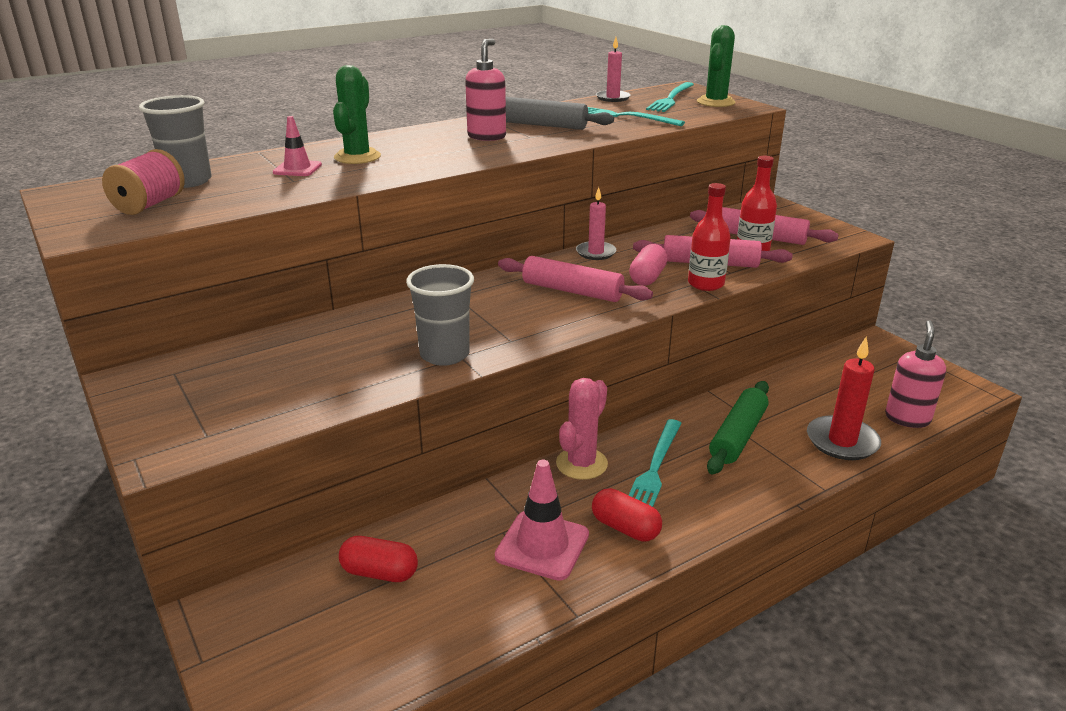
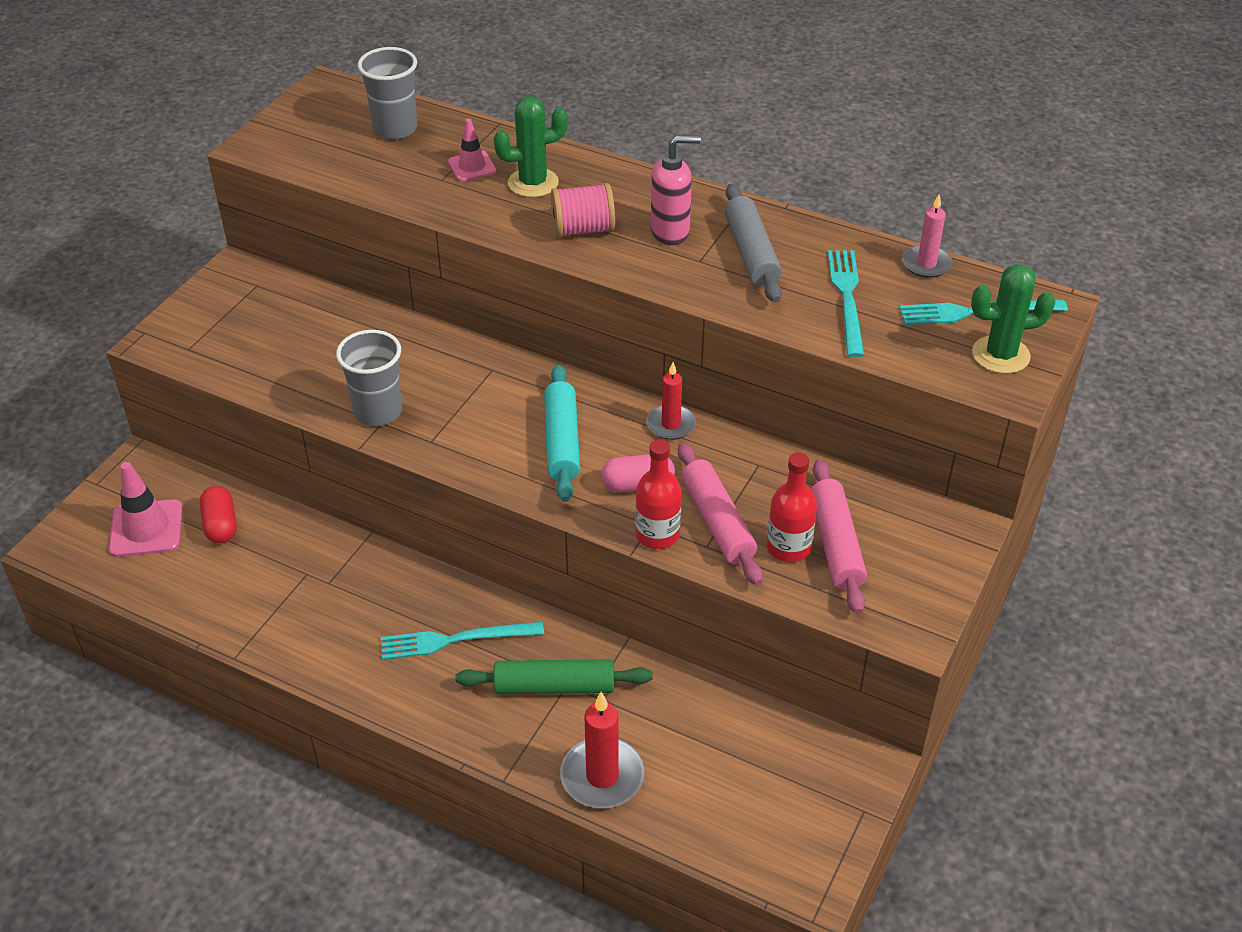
camera: 60 degrees right, 15 degrees up
pink spool [102,149,185,215] -> pink spool moved to [551,183,615,238]
pink traffic cone [495,460,589,581] -> pink traffic cone moved to [109,462,183,557]
pink rolling pin [498,256,653,302] -> turquoise rolling pin [544,365,580,502]
pink cactus [556,378,608,480] -> none
pink candle [576,187,616,260] -> red candle [646,362,696,440]
red capsule [592,488,662,542] -> none
pink soap dispenser [885,320,946,428] -> none

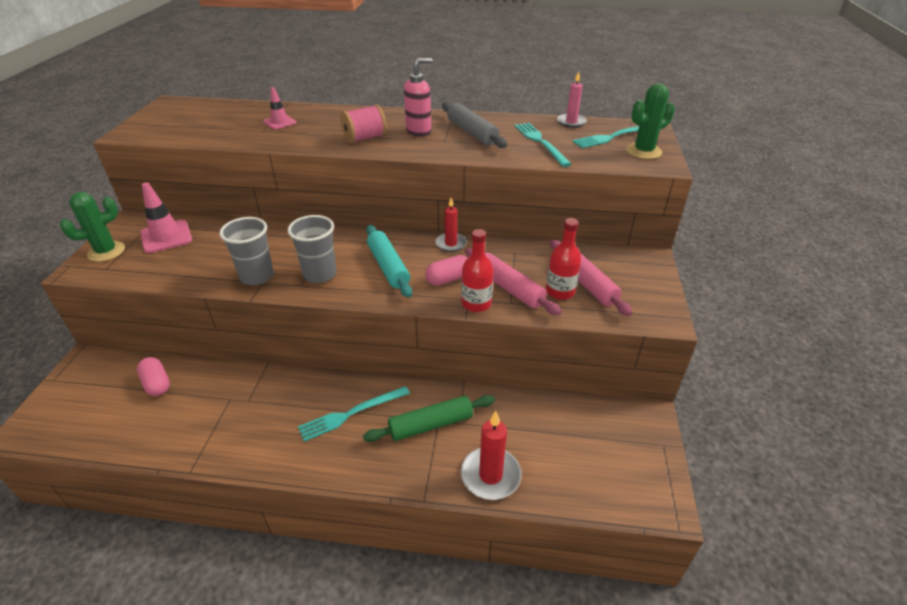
camera: 20 degrees left, 5 degrees down
pink traffic cone [109,462,183,557] -> pink traffic cone moved to [140,183,192,253]
red capsule [200,486,237,544] -> pink capsule [137,357,170,396]
grey cup [358,47,417,139] -> grey cup moved to [288,215,337,283]
green cactus [494,96,568,198] -> green cactus moved to [60,192,125,262]

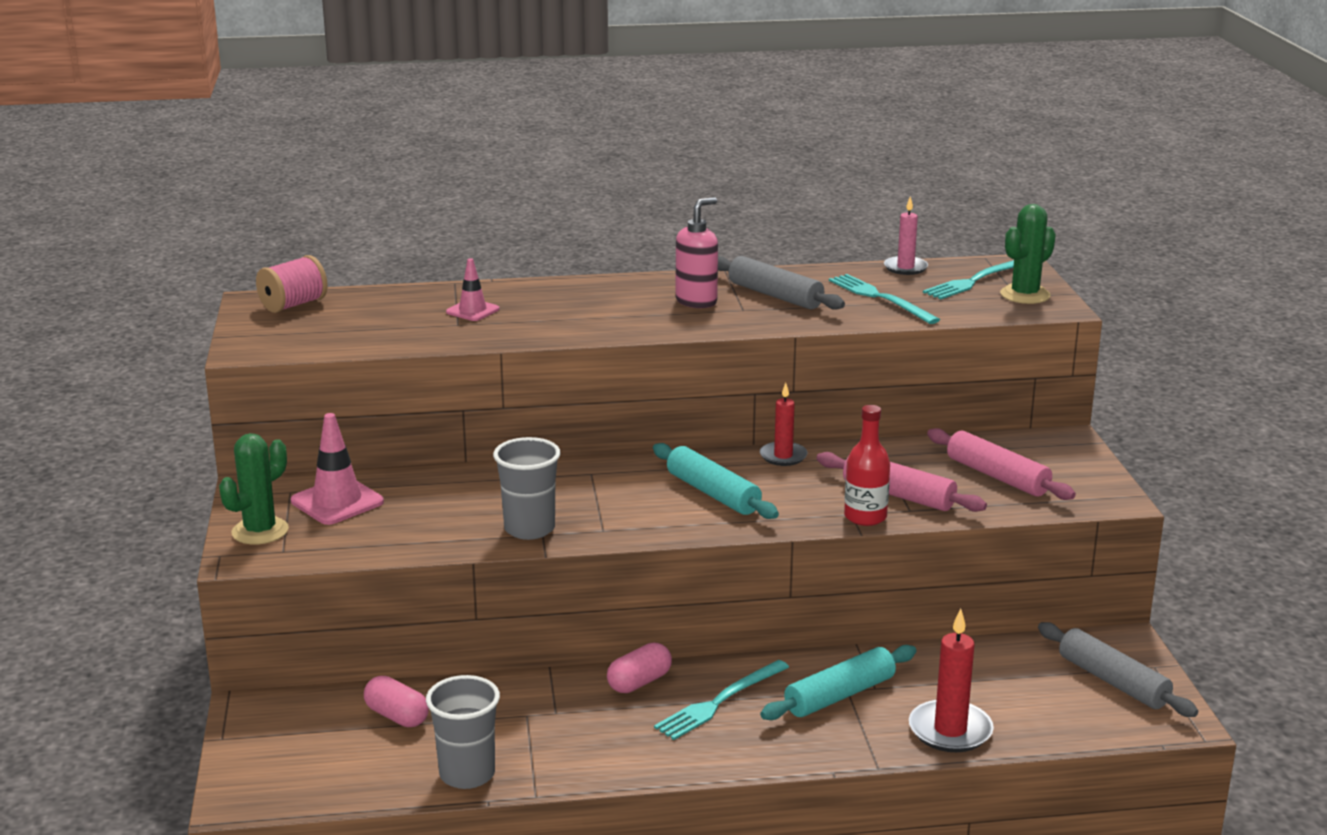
camera: 15 degrees left, 15 degrees down
grey cup [288,215,337,283] -> grey cup moved to [426,675,500,789]
pink spool [340,104,387,143] -> pink spool moved to [256,255,328,313]
green rolling pin [363,395,495,442] -> turquoise rolling pin [760,645,917,720]
pink capsule [425,255,467,286] -> pink capsule moved to [607,642,672,693]
red bottle [546,218,581,300] -> none
none -> grey rolling pin [1038,622,1198,717]

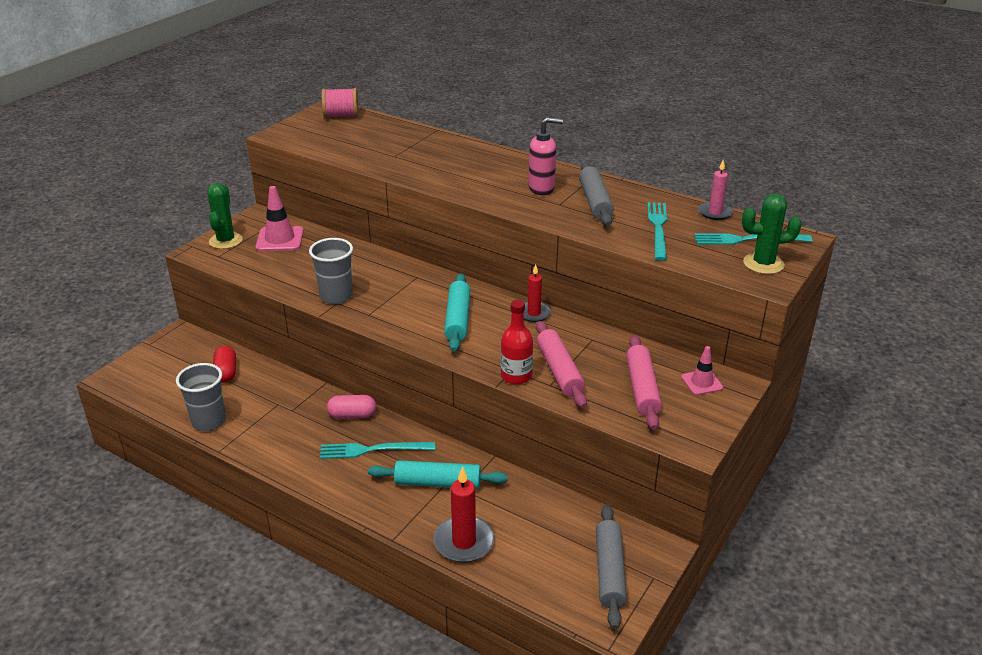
camera: 40 degrees right, 10 degrees up
green cactus [219,433,289,544] -> green cactus turned 75 degrees counterclockwise [207,183,243,249]
pink capsule [364,676,429,727] -> red capsule [213,346,236,383]
pink traffic cone [446,258,499,321] -> pink traffic cone moved to [681,346,723,395]

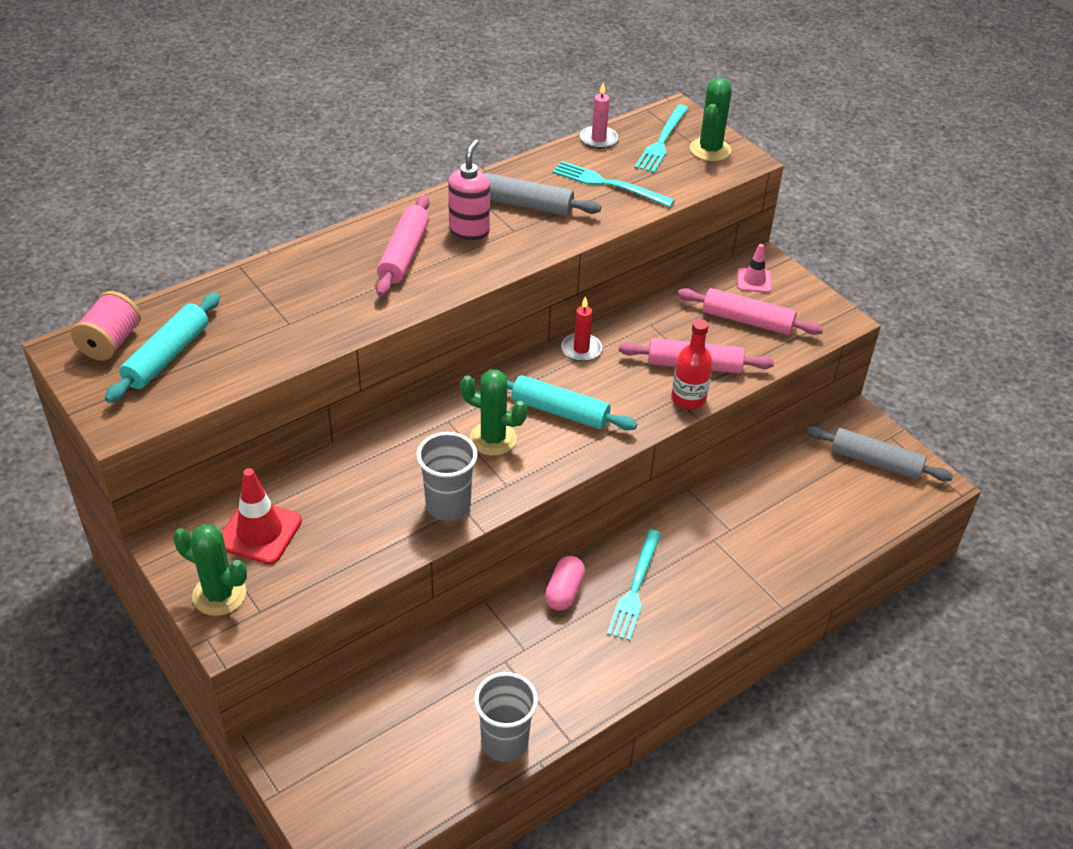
camera: 70 degrees left, 10 degrees up
red capsule [213,346,236,383] -> none
pink traffic cone [255,186,304,251] -> red traffic cone [221,468,302,565]
turquoise rolling pin [368,460,508,489] -> turquoise rolling pin moved to [105,293,220,403]
red candle [433,466,495,563] -> none
none -> pink rolling pin [376,195,430,297]
none -> green cactus [460,370,527,455]

